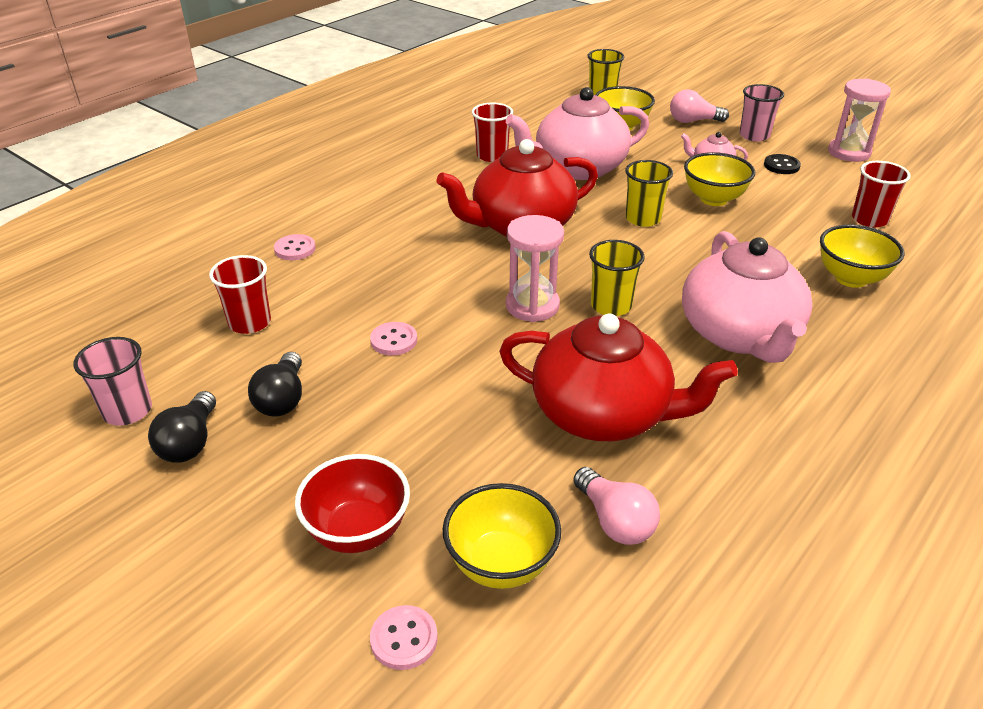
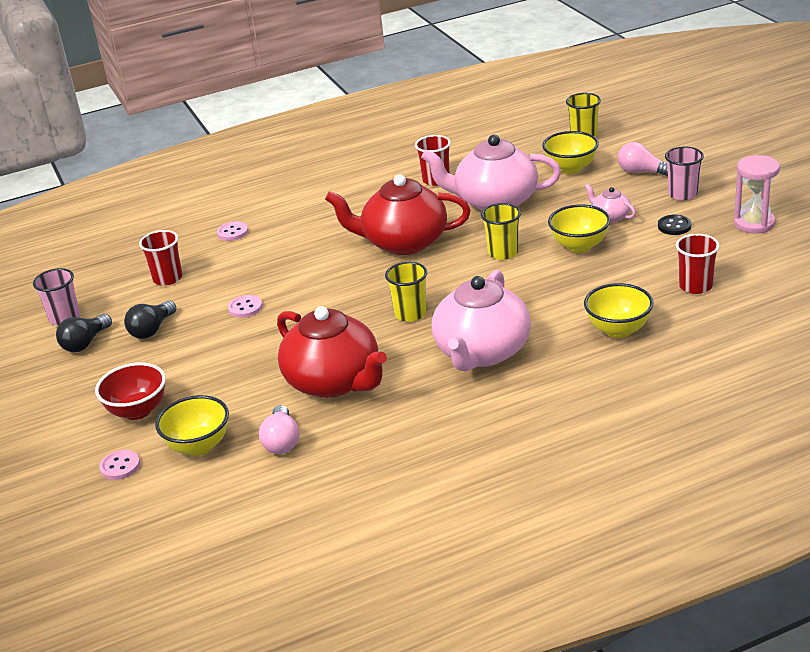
camera: 30 degrees right, 5 degrees down
pink hourglass [506,215,564,322] -> none

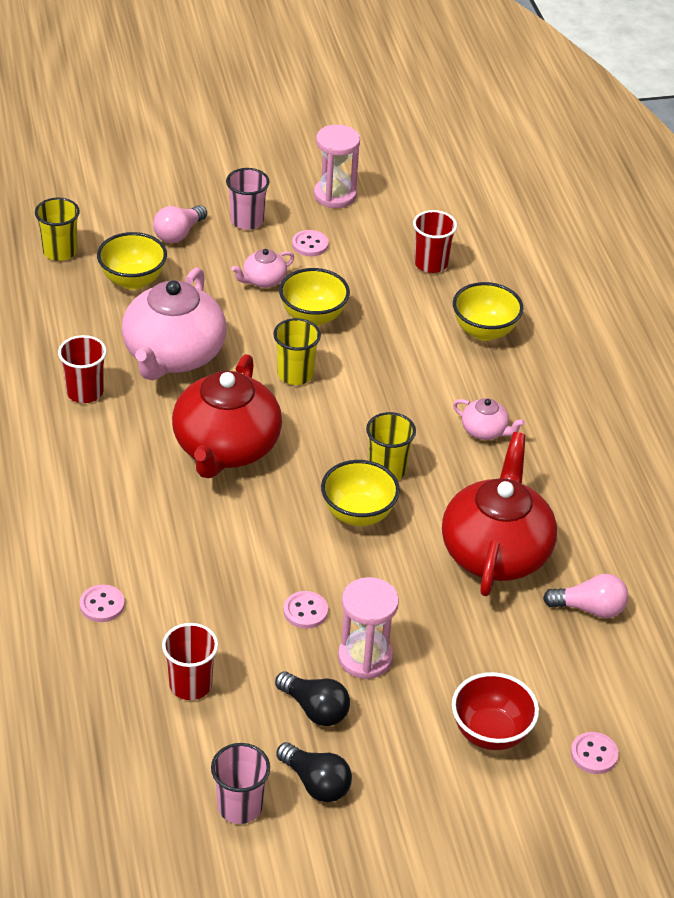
camera: 85 degrees left, 10 degrees up
yellow bowl [155,395,229,456] -> yellow bowl moved to [321,460,400,526]
red teapot [277,306,387,398] -> red teapot turned 45 degrees counterclockwise [442,432,557,596]
pink teapot [432,270,531,371] -> pink teapot [453,398,525,440], size x0.44
black button [658,215,691,235] -> pink button [292,230,329,256]
none -> pink hourglass [338,577,399,679]

